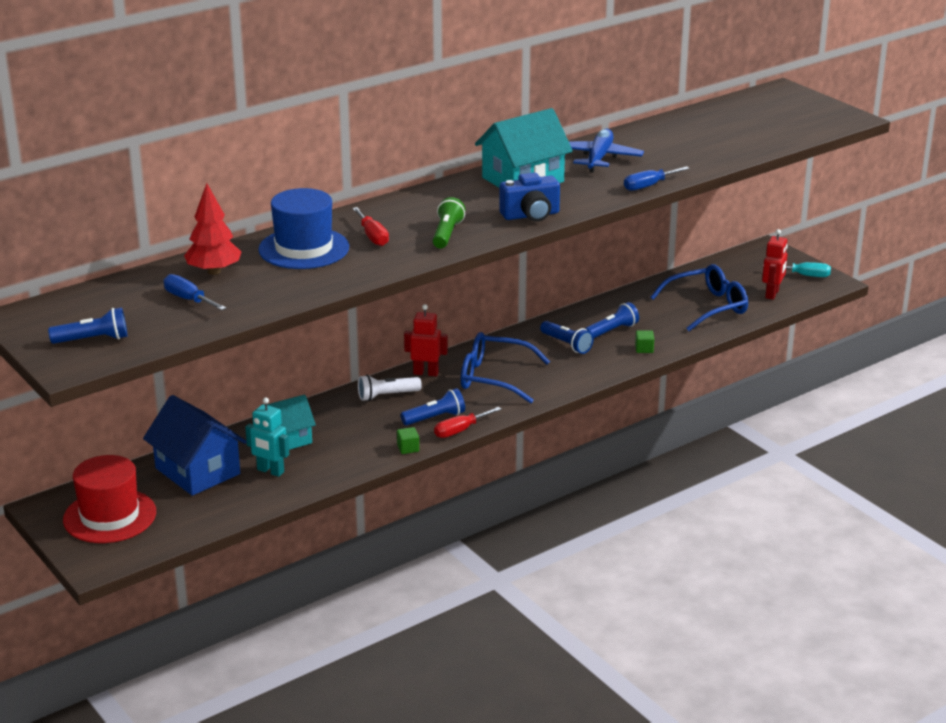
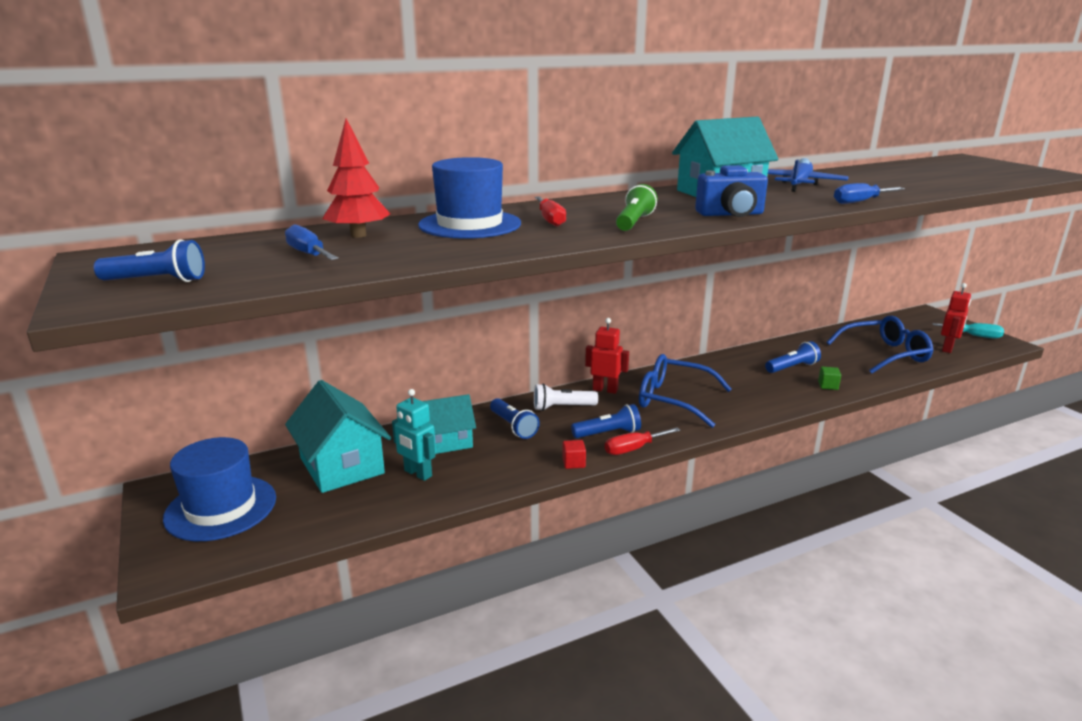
camera: 10 degrees right, 5 degrees down
red hat [63,455,156,543] -> blue hat [163,437,276,541]
blue house [143,395,247,496] -> turquoise house [285,380,391,493]
green cube [397,427,419,454] -> red cube [562,440,586,469]
blue flashlight [540,321,594,354] -> blue flashlight moved to [490,398,540,439]

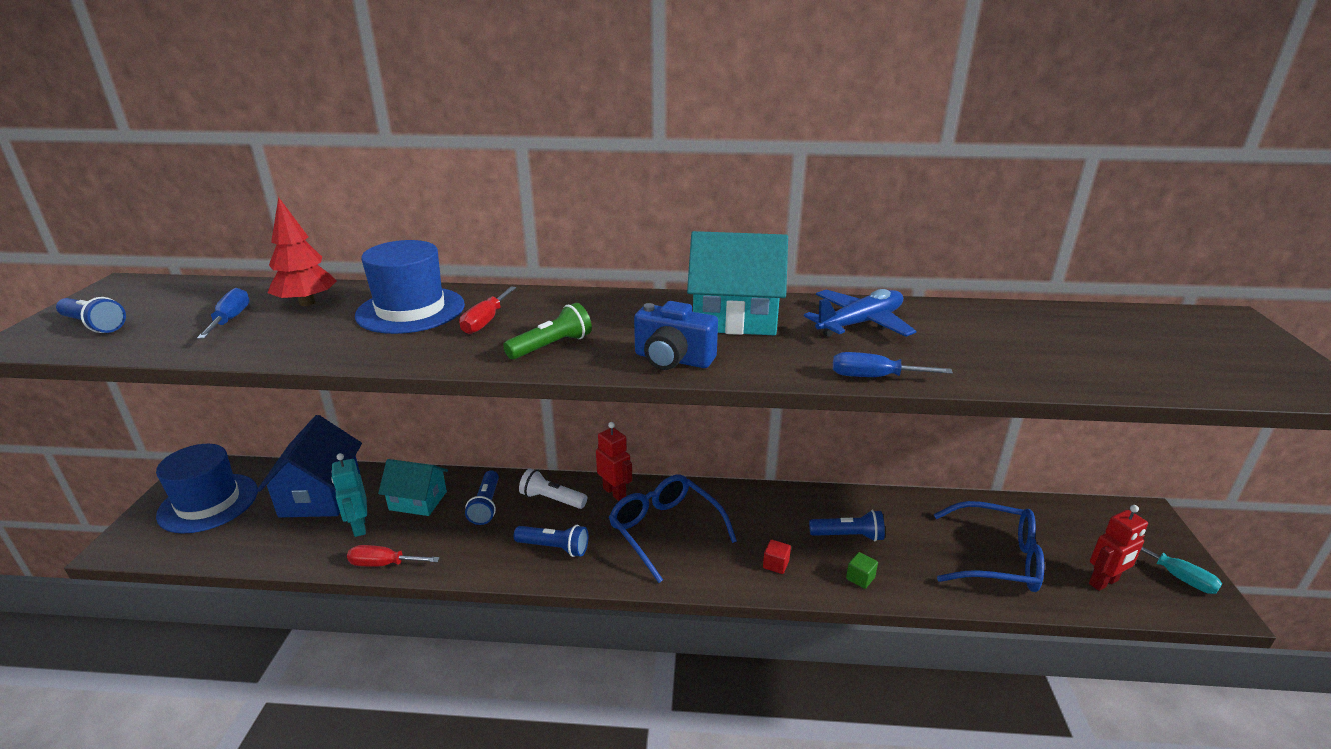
camera: 30 degrees right, 5 degrees up
turquoise house [285,380,391,493] -> blue house [257,415,362,517]
red cube [562,440,586,469] -> red cube moved to [763,540,791,574]
red screwdriver [605,427,681,455] -> red screwdriver moved to [347,545,440,567]

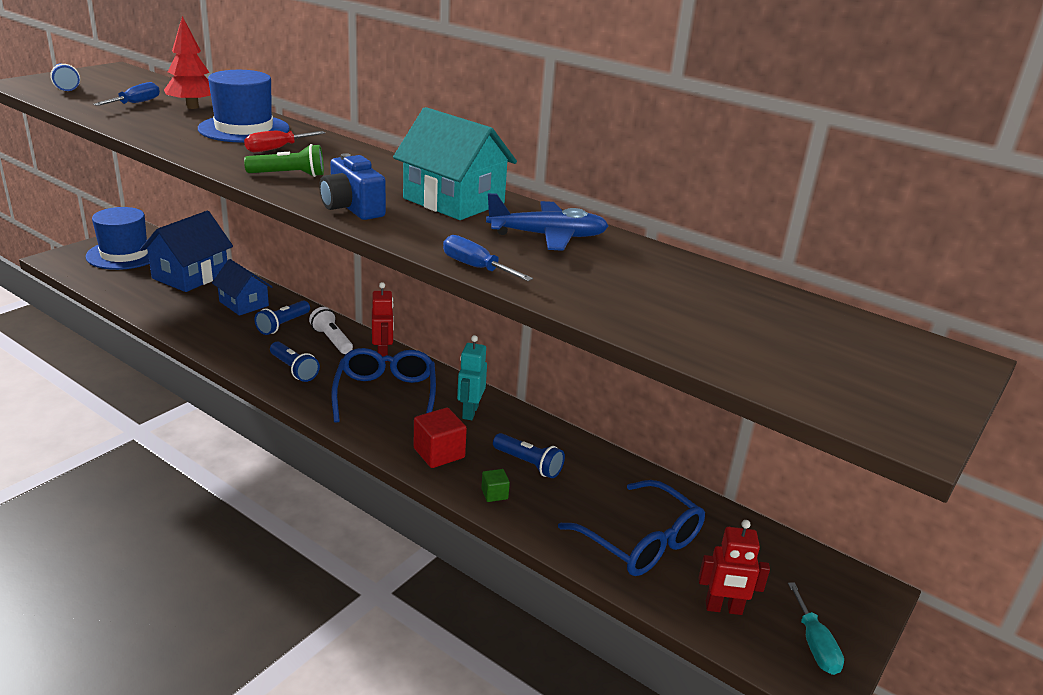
camera: 30 degrees right, 0 degrees up
turquoise robot [331,453,367,537] -> turquoise robot moved to [457,335,487,420]
red screwdriver [347,545,440,567] -> none
turquoise house [378,459,448,516] -> blue house [212,259,273,316]
red cube [763,540,791,574] -> red cube [414,408,467,468], size x1.85

